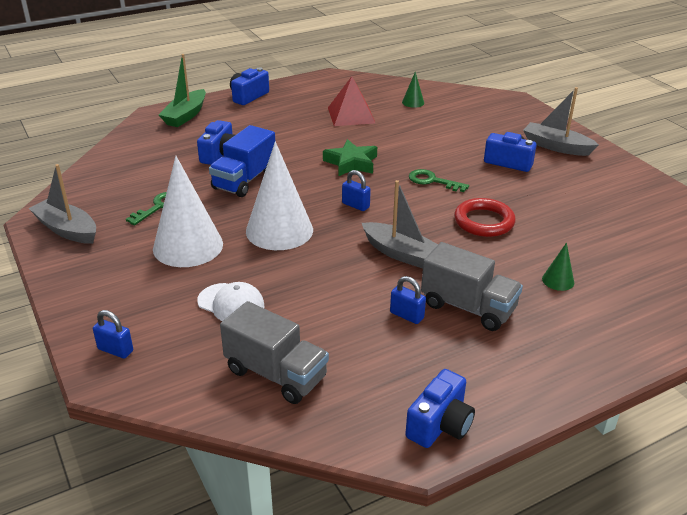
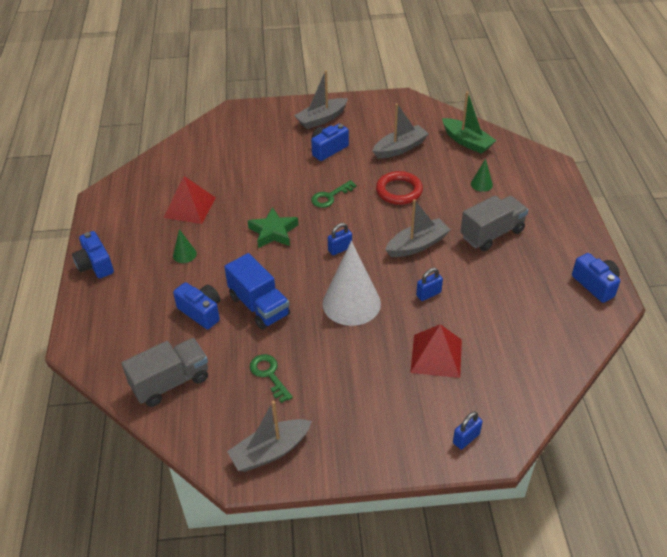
camera: 65 degrees left, 10 degrees up
white cone [153,156,223,267] -> none
green boat [159,54,206,127] -> green boat moved to [442,91,497,154]
white cap [197,282,264,321] -> red pyramid [410,324,462,378]
grey truck [220,301,329,404] -> grey truck moved to [121,338,208,407]
blue padlock [390,276,426,324] -> blue padlock moved to [416,268,443,301]
green cone [402,72,424,108] -> green cone moved to [173,229,197,263]
none -> grey boat [373,103,429,158]

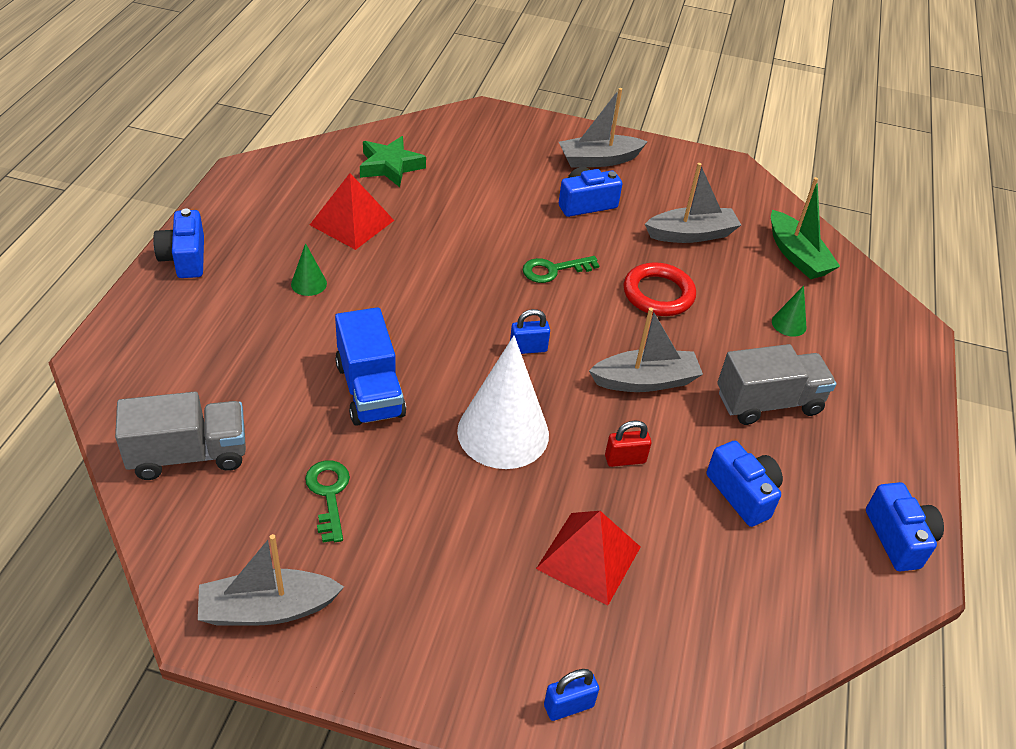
camera: 15 degrees right, 0 degrees up
blue camera [173,282,220,329] -> blue camera moved to [706,441,783,527]
green star [248,207,298,248] -> green star moved to [360,136,426,187]
blue padlock [416,268,443,301] -> red padlock [605,421,651,467]

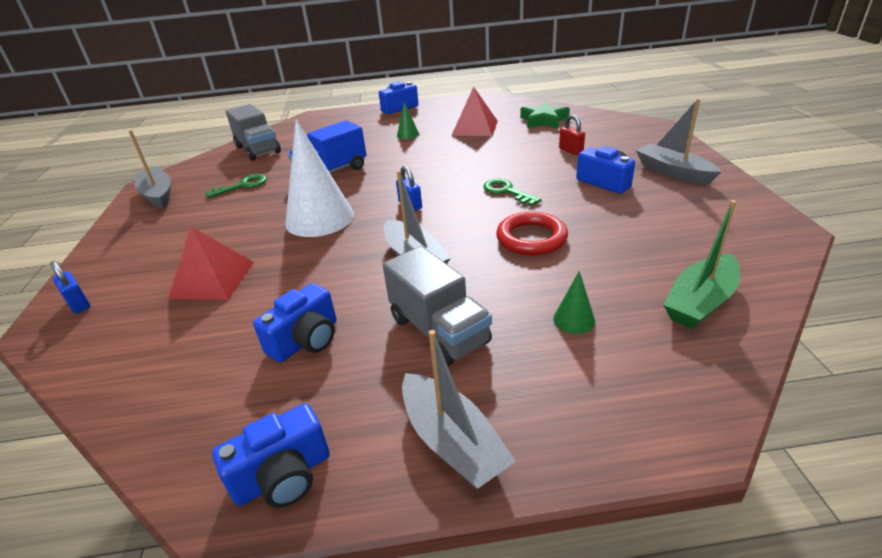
camera: 75 degrees right, 10 degrees down
red padlock [605,421,651,467] -> red padlock moved to [559,115,585,155]
grey boat [645,163,741,243] -> grey boat moved to [402,330,516,489]

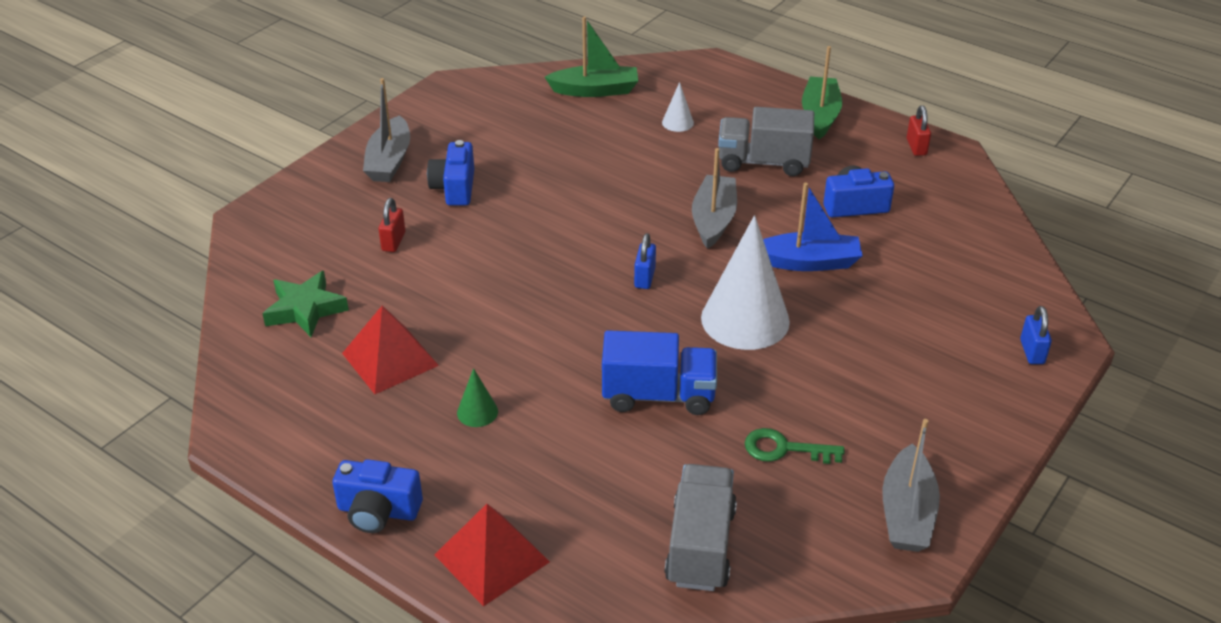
camera: 140 degrees left, 5 degrees up
red pyramid [168,226,254,300] -> red pyramid moved to [434,504,550,607]
blue camera [212,403,330,508] -> red padlock [907,105,931,156]
grey truck [383,246,492,366] -> grey truck turned 90 degrees counterclockwise [718,107,814,176]
grey boat [402,330,516,489] -> green boat [802,46,842,139]
green key [483,179,541,206] -> none
red ring [496,212,568,256] -> none
green cone [553,271,595,334] -> white cone [662,82,694,132]
none -> blue boat [763,183,863,271]

